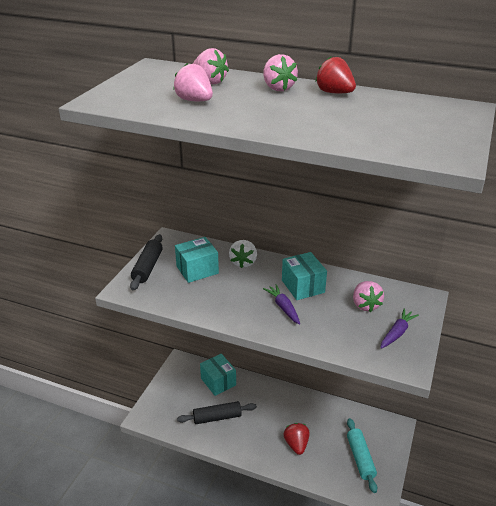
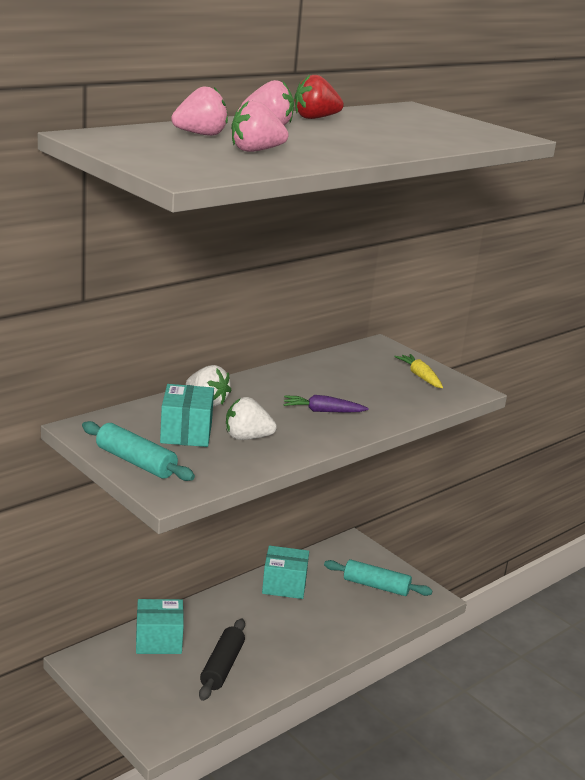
camera: 65 degrees left, 10 degrees down
black rolling pin [130,234,163,290] -> turquoise rolling pin [82,421,195,481]
turquoise box [282,252,327,300] -> turquoise box moved to [262,546,309,599]
red strawberry [284,423,310,455] -> none
pink strawberry [353,281,384,312] -> none
purple carrot [380,308,419,349] -> yellow carrot [394,354,443,388]
none -> white strawberry [226,397,277,440]

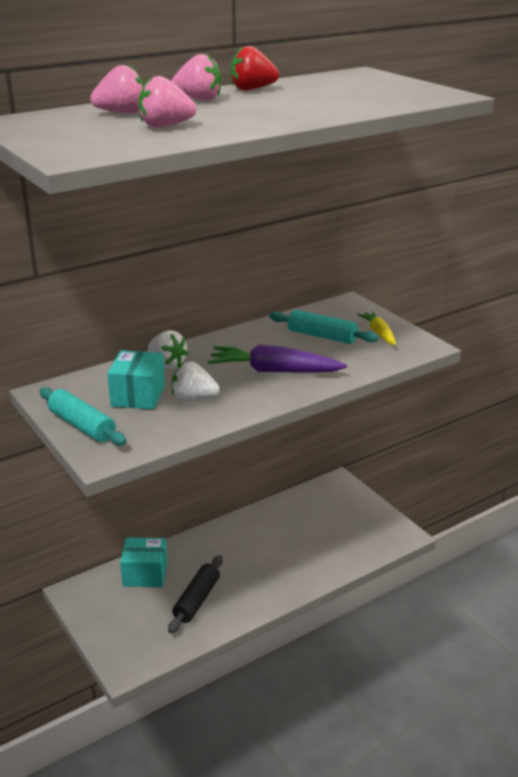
camera: 10 degrees right, 5 degrees up
turquoise box [262,546,309,599] -> none
purple carrot [284,395,369,412] -> purple carrot [207,345,347,373], size x1.72
turquoise rolling pin [324,559,433,596] -> turquoise rolling pin moved to [269,310,378,344]

